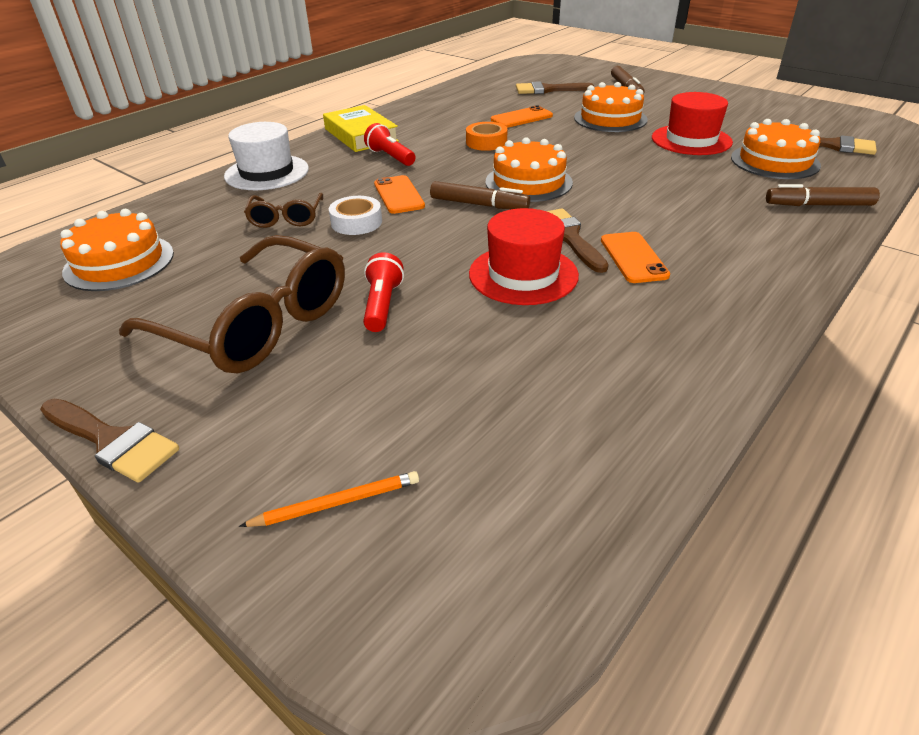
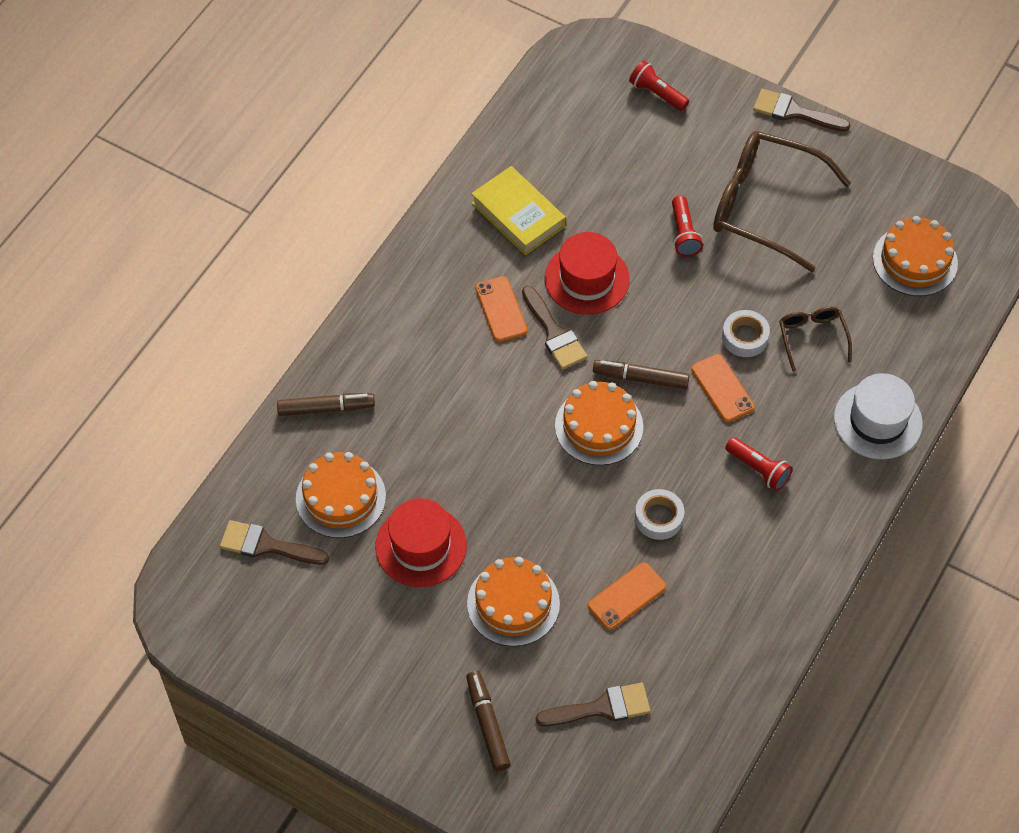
camera: 170 degrees right, 20 degrees up
orange pencil [239,471,419,527] -> red flashlight [629,60,689,111]
yellow book [323,105,399,152] -> yellow book moved to [471,166,566,255]
orange tape [466,122,508,151] -> white tape [635,489,684,540]

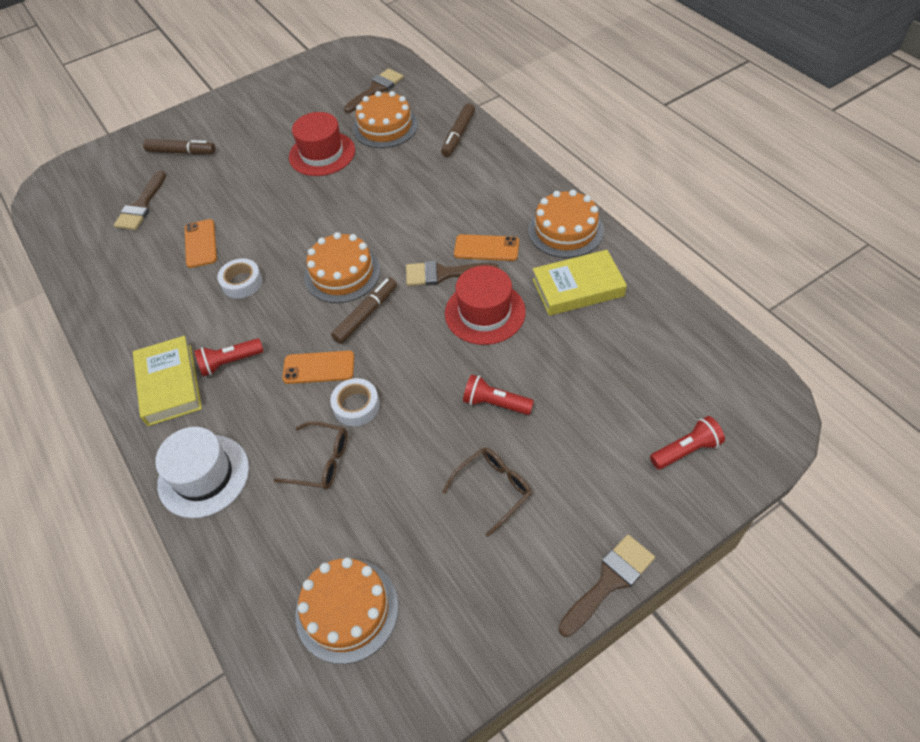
camera: 120 degrees right, 5 degrees down
orange cake [467,557,560,647] -> orange cake moved to [528,190,604,258]
brown glasses [713,131,851,272] -> brown glasses [442,448,532,537], size x0.49
none -> yellow book [133,336,202,426]

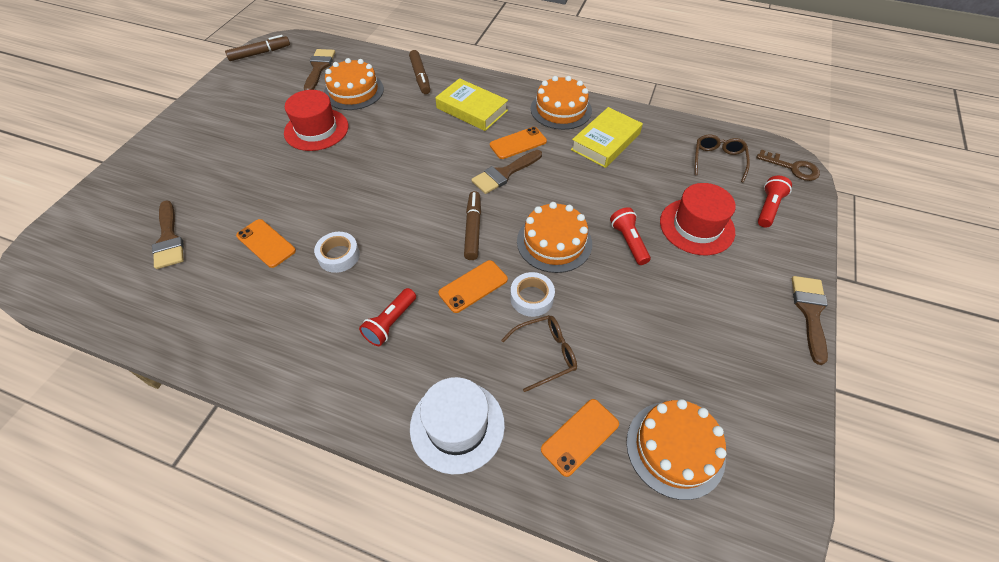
camera: 40 degrees left, 0 degrees up
yellow book [133,336,202,426] -> yellow book moved to [435,78,508,131]
brown marker [143,139,215,155] -> brown marker moved to [225,35,290,61]
orange cake [304,232,380,303] -> orange cake moved to [517,202,592,273]
brown glasses [442,448,532,537] -> brown glasses moved to [695,134,750,183]
red hat [445,265,526,345] -> red hat moved to [660,183,736,255]
red flashlight [463,374,534,415] -> red flashlight turned 90 degrees clockwise [610,207,651,265]
none -> orange phone [541,399,619,477]
none -> brown key [756,149,820,181]

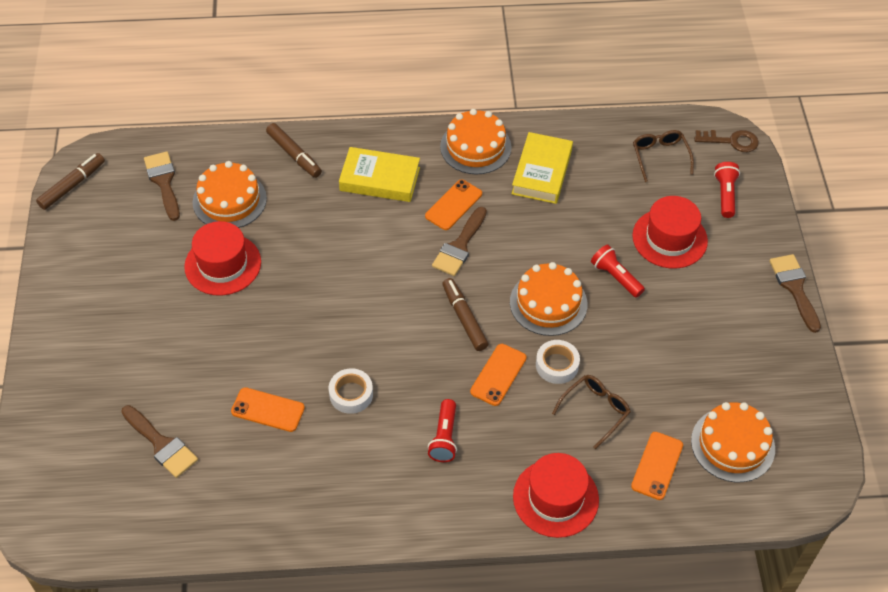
camera: 25 degrees left, 0 degrees up
white hat [410,377,505,474] -> red hat [513,453,599,538]

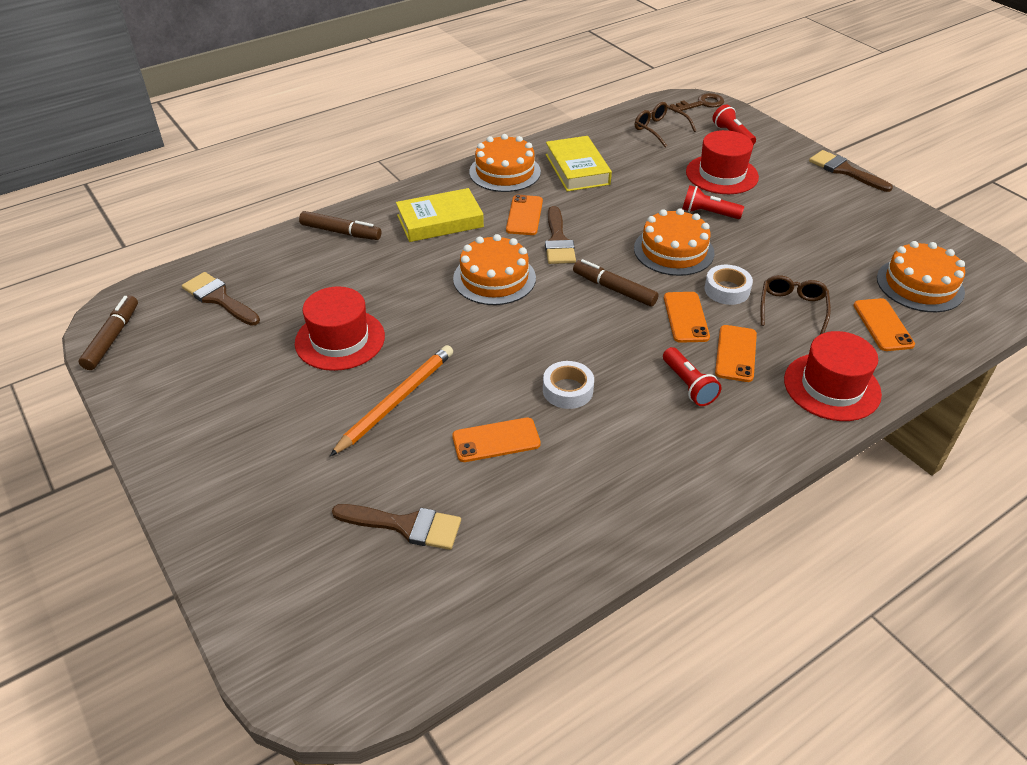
camera: 30 degrees left, 10 degrees down
orange cake [193,161,267,228] -> orange cake moved to [453,234,536,305]
none -> orange pencil [330,345,453,456]
none -> orange phone [715,325,757,382]

